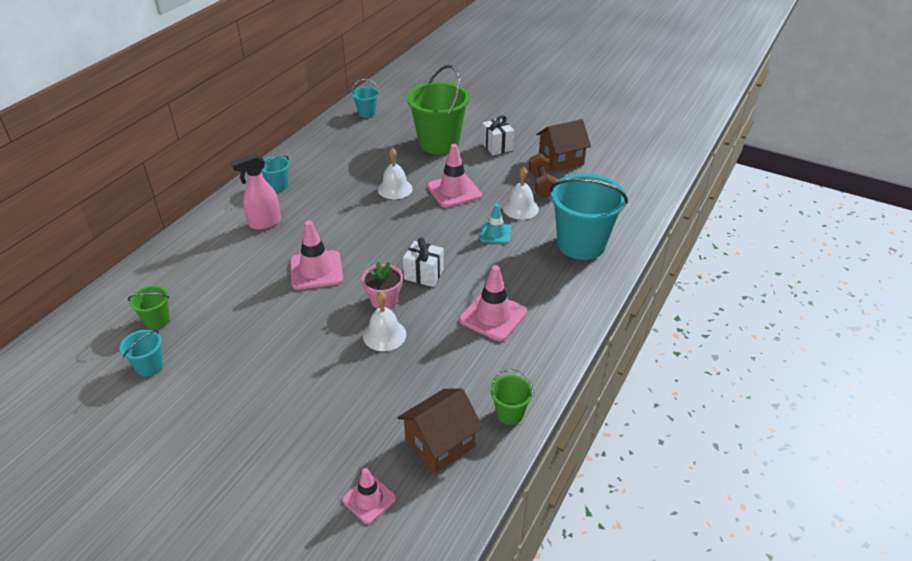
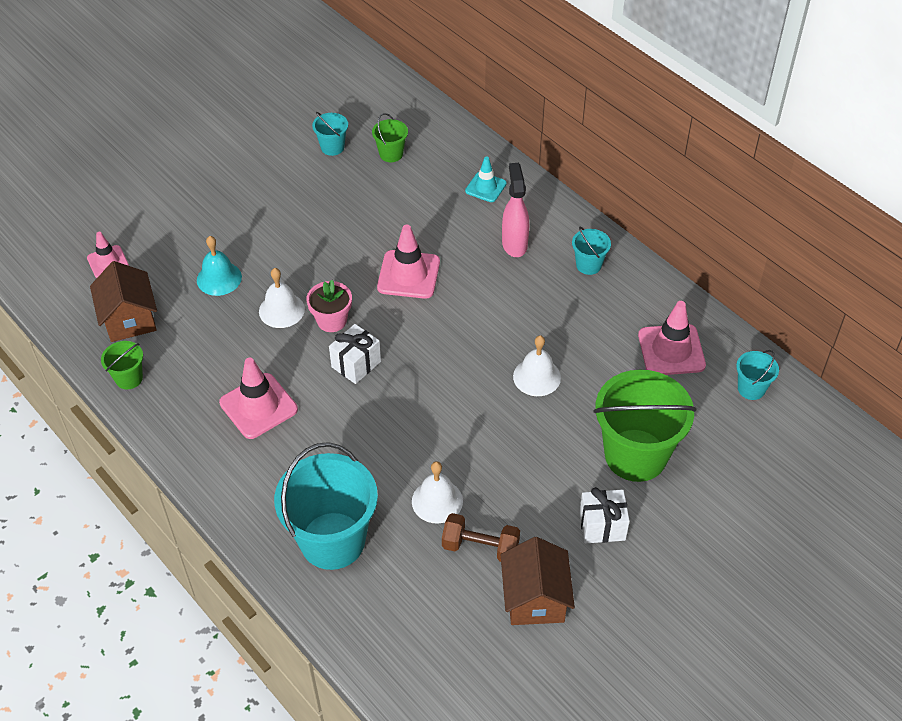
camera: 110 degrees right, 10 degrees up
pink traffic cone [427,144,482,208] -> pink traffic cone moved to [638,301,706,375]
turquoise traffic cone [480,204,511,244] -> turquoise traffic cone moved to [465,156,507,202]
none -> turquoise bell [197,236,242,296]

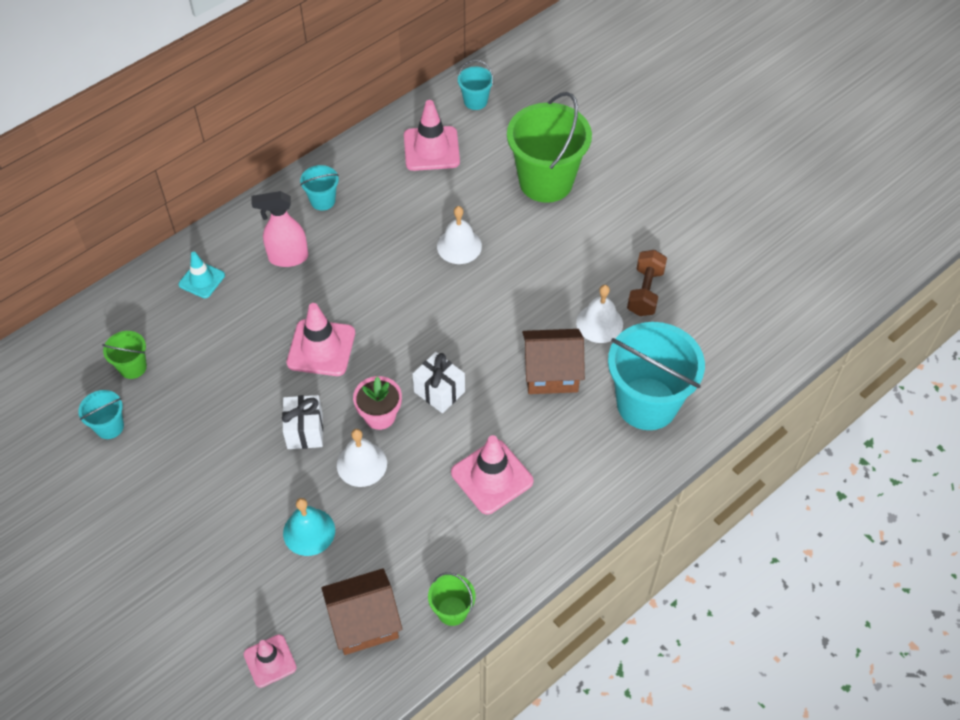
camera: 90 degrees left, 5 degrees up
brown house [501,537,575,625] -> brown house moved to [522,329,585,394]
white gift [579,487,630,544] -> white gift moved to [282,395,323,449]

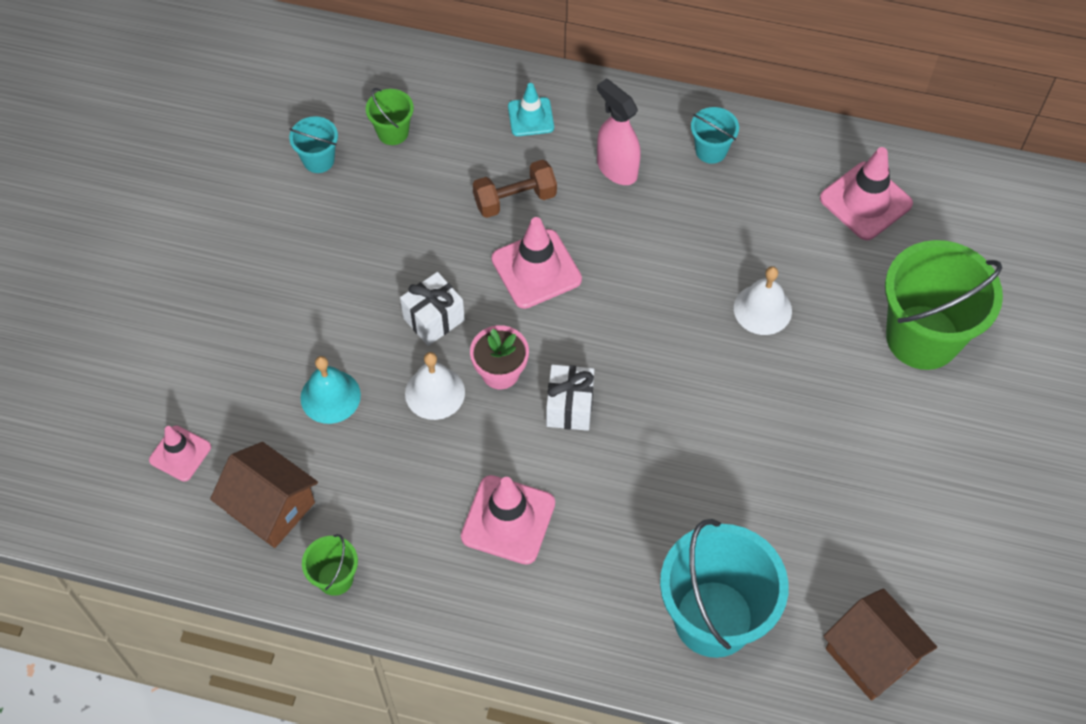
camera: 55 degrees right, 5 degrees up
turquoise bucket [458,60,494,110] -> none
brown house [522,329,585,394] -> brown house moved to [823,588,937,701]
white bell [576,285,623,343] -> none
brown dumbbell [627,250,667,316] -> brown dumbbell moved to [473,160,557,218]

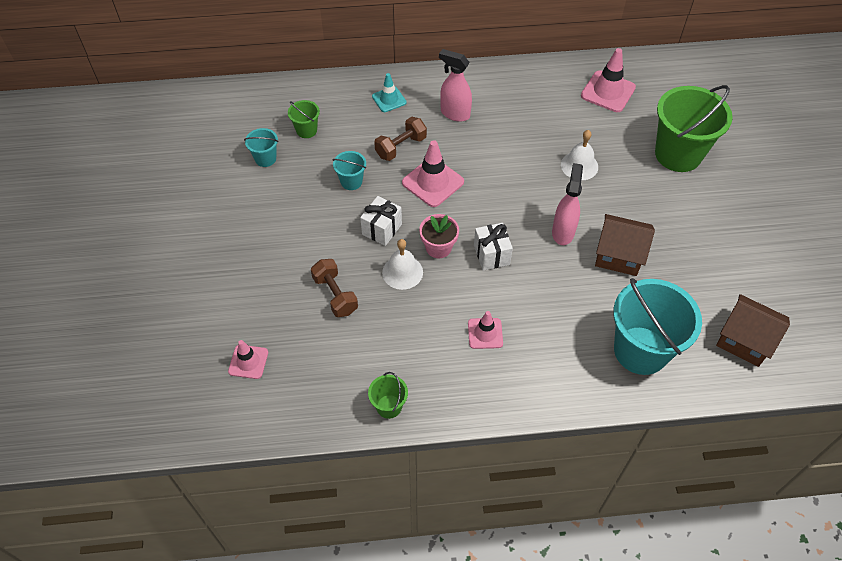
camera: 20 degrees left, 5 degrees down
brown house [210,442,318,548] -> brown house moved to [595,214,655,276]
turquoise bell [300,356,361,424] -> brown dumbbell [311,259,358,317]
pink traffic cone [461,475,555,565] -> pink traffic cone [468,311,503,349], size x0.62
turquoise bucket [691,107,739,164] -> turquoise bucket moved to [333,151,366,190]
none -> pink spray bottle [552,163,583,245]

